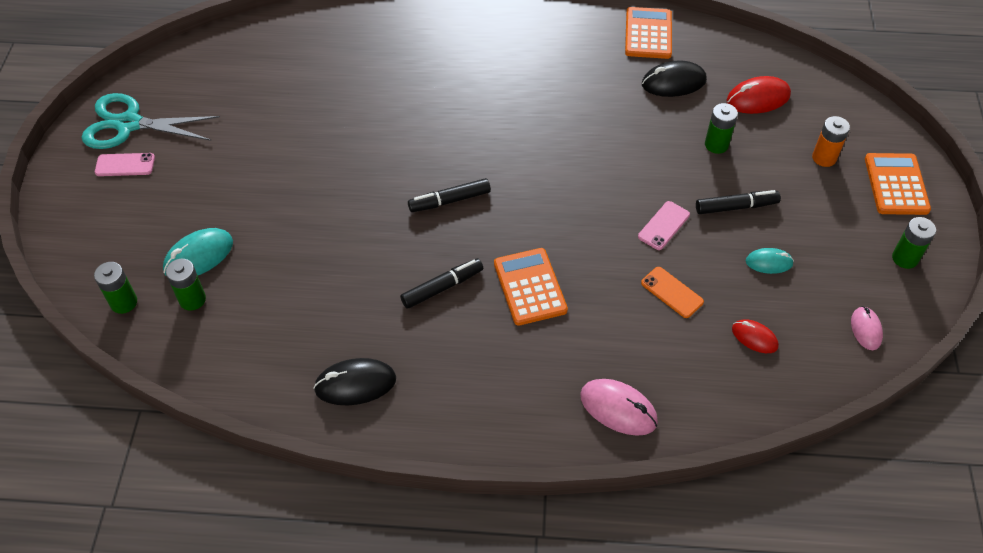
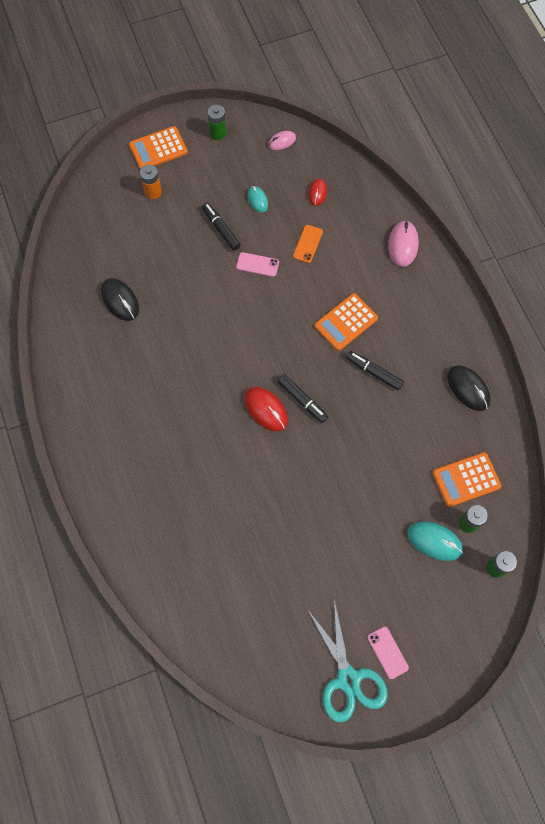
camera: 115 degrees left, 15 degrees up
orange calculator [625,7,672,59] -> orange calculator moved to [433,452,502,507]
green battery [705,103,738,154] -> none
red mouse [726,76,791,114] -> red mouse moved to [244,387,288,431]

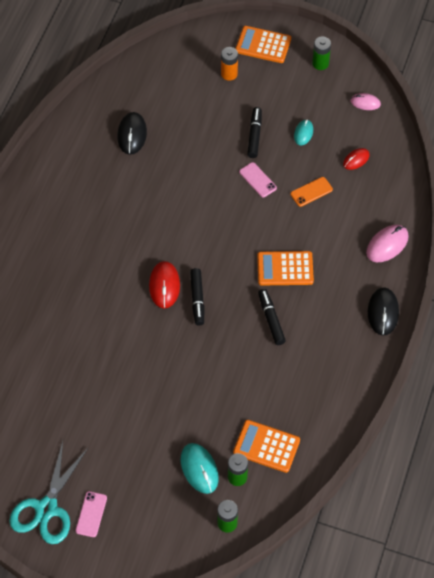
camera: 40 degrees right, 10 degrees down
black mouse [447,365,490,411] -> black mouse moved to [368,287,399,336]

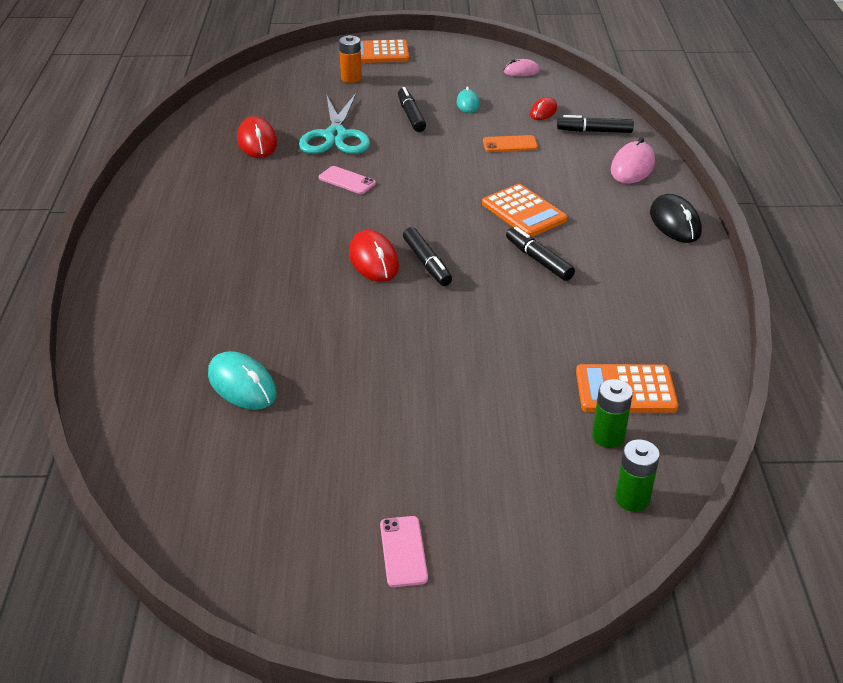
camera: 20 degrees left, 20 degrees down
turquoise scissors [9,441,88,544] -> turquoise scissors moved to [299,93,370,154]
black mouse [117,112,147,155] -> red mouse [237,116,277,158]
turquoise mouse [181,443,219,494] -> turquoise mouse moved to [208,351,277,410]
pink phone [239,162,277,197] -> pink phone moved to [319,166,376,194]
orange calculator [257,251,314,285] -> orange calculator turned 105 degrees counterclockwise [482,184,567,237]
orange phone [291,177,333,207] -> orange phone turned 45 degrees clockwise [483,135,538,152]
green battery [312,36,331,70] -> none
none -> black marker [557,115,634,133]

